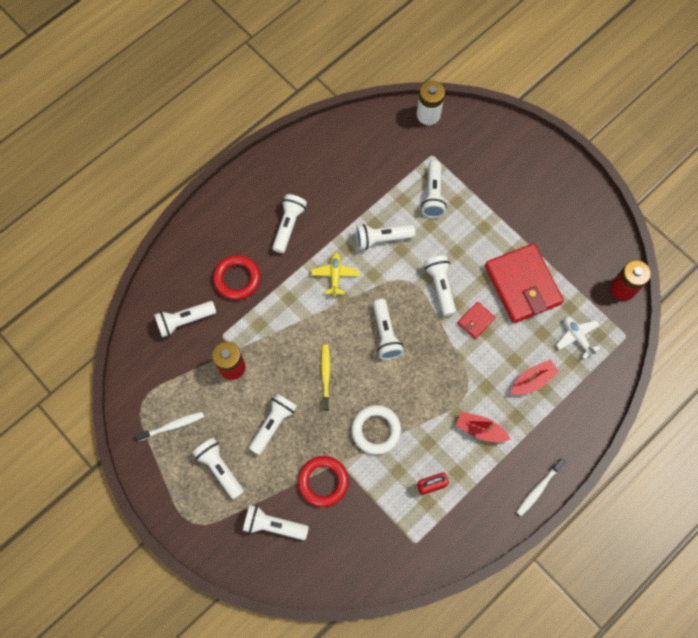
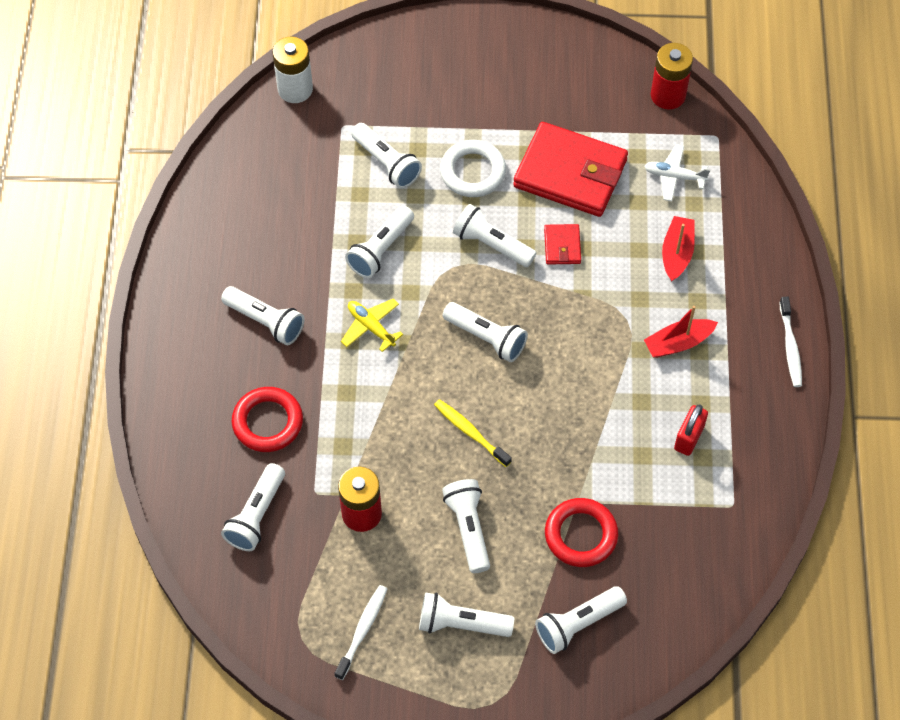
camera: 45 degrees left, 10 degrees down
white flashlight [272,194,307,253] -> white flashlight turned 150 degrees clockwise [221,286,304,345]
white ring [351,405,401,455] -> white ring moved to [440,140,506,197]

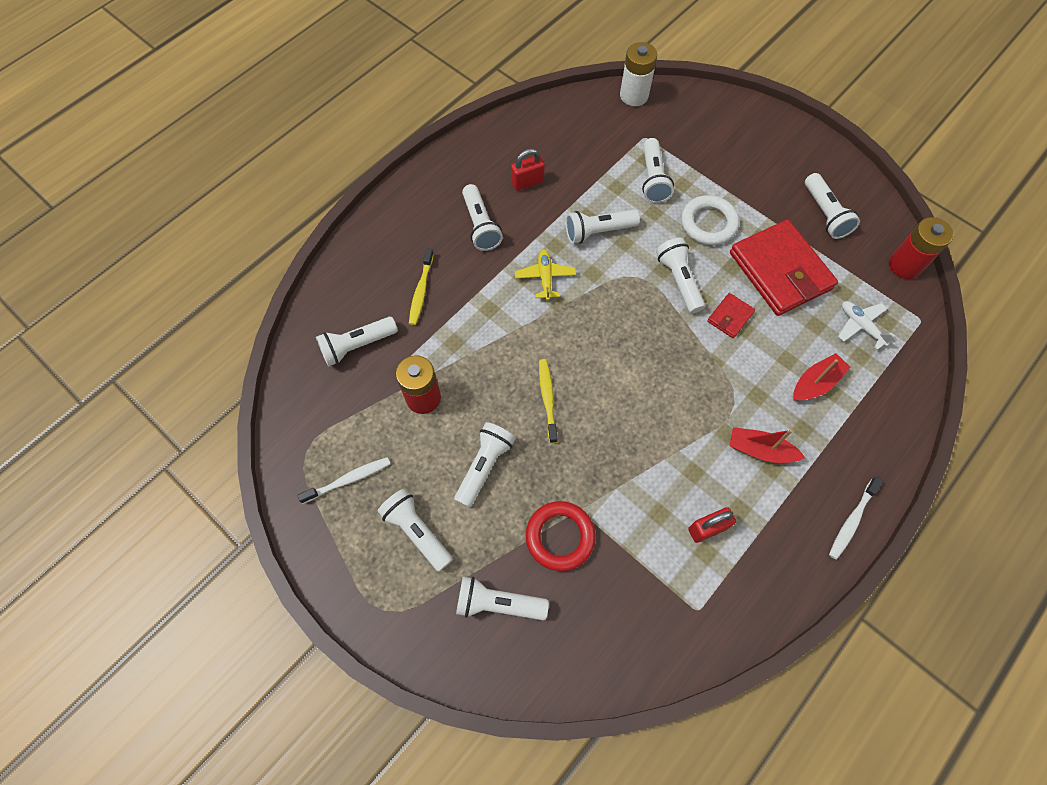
camera: 40 degrees right, 5 degrees up
red ring [232,387,303,452] -> yellow toothbrush [409,248,434,325]
white flashlight [443,302,528,362] -> white flashlight moved to [805,173,860,239]
none -> red padlock [511,148,545,191]

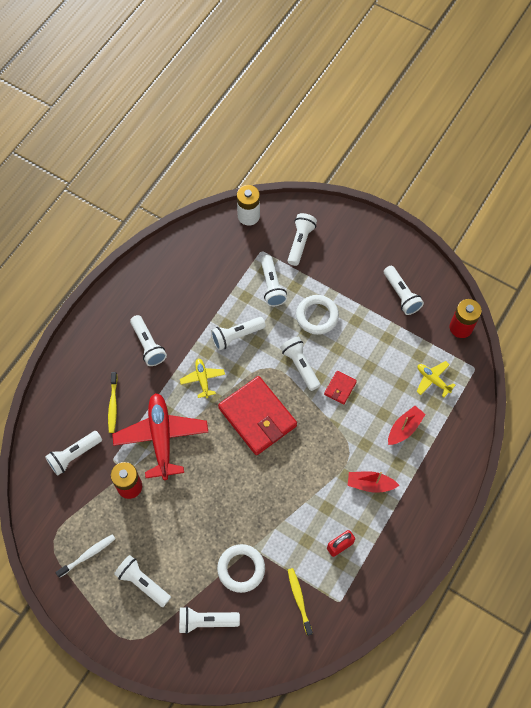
camera: 10 degrees left, 0 degrees up
white flashlight [454,422,515,508] -> white flashlight moved to [288,213,317,266]
red padlock [511,148,545,191] -> none
red ring [526,501,596,571] -> white ring [217,544,265,593]
yellow toothbrush [539,359,558,443] -> yellow toothbrush moved to [288,568,313,636]
red wallet [730,220,838,316] -> red wallet moved to [218,376,297,455]
white toothbrush [829,477,883,560] -> none
white plane [838,301,895,350] -> yellow plane [416,361,455,397]
none -> red plane [112,393,208,480]

